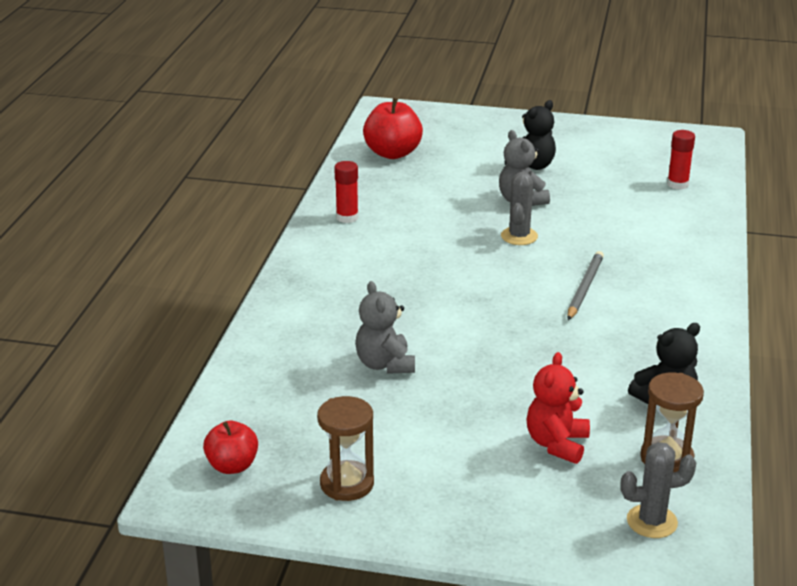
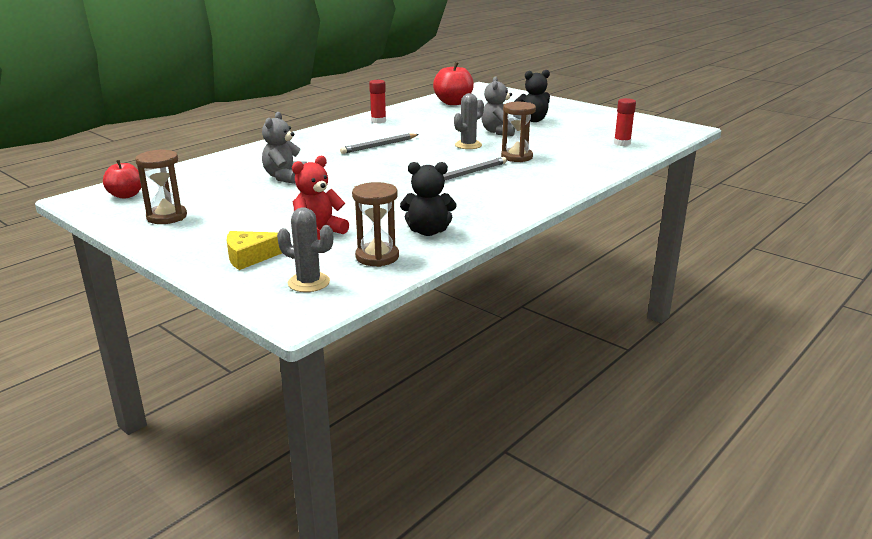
camera: 30 degrees right, 5 degrees down
none -> yellow cheese [227,231,282,270]
none -> grey pencil [340,133,419,154]
none -> brown hourglass [501,102,536,162]

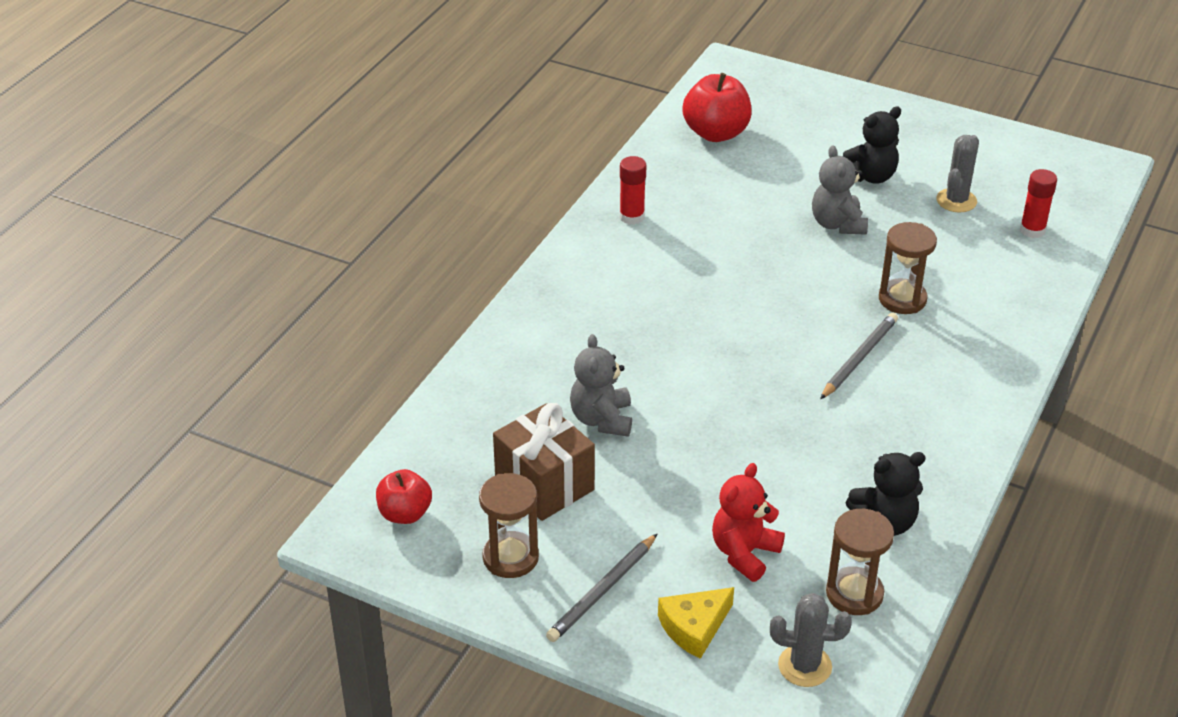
camera: 15 degrees left, 15 degrees up
grey pencil [340,133,419,154] -> grey pencil moved to [546,533,658,642]
grey cactus [454,93,484,149] -> grey cactus moved to [936,135,979,212]
none -> brown gift [493,403,595,521]

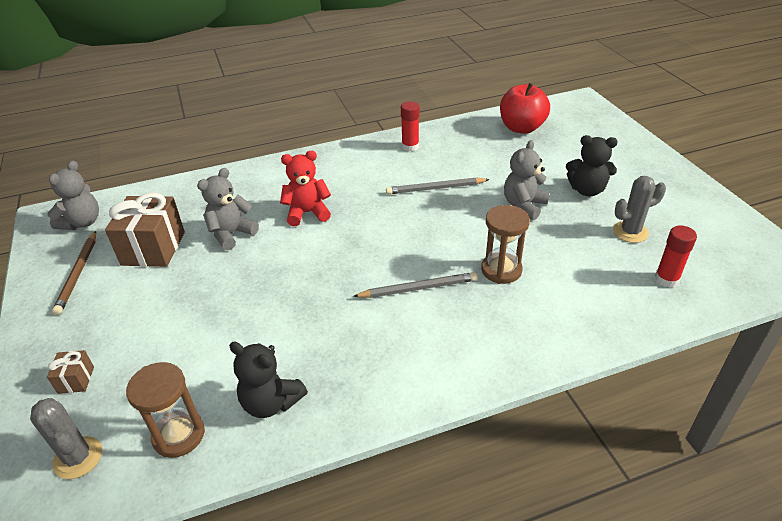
camera: 45 degrees right, 0 degrees up
red apple [376,469,432,524] -> grey teddy bear [48,161,99,230]
brown hourglass [479,473,539,578] -> brown pencil [52,231,96,315]
grey pencil [546,533,658,642] -> grey pencil moved to [386,177,490,194]
yellow cheese [658,587,734,659] -> brown gift [47,350,94,394]
red teddy bear [712,463,785,582] -> red teddy bear moved to [280,151,331,226]

